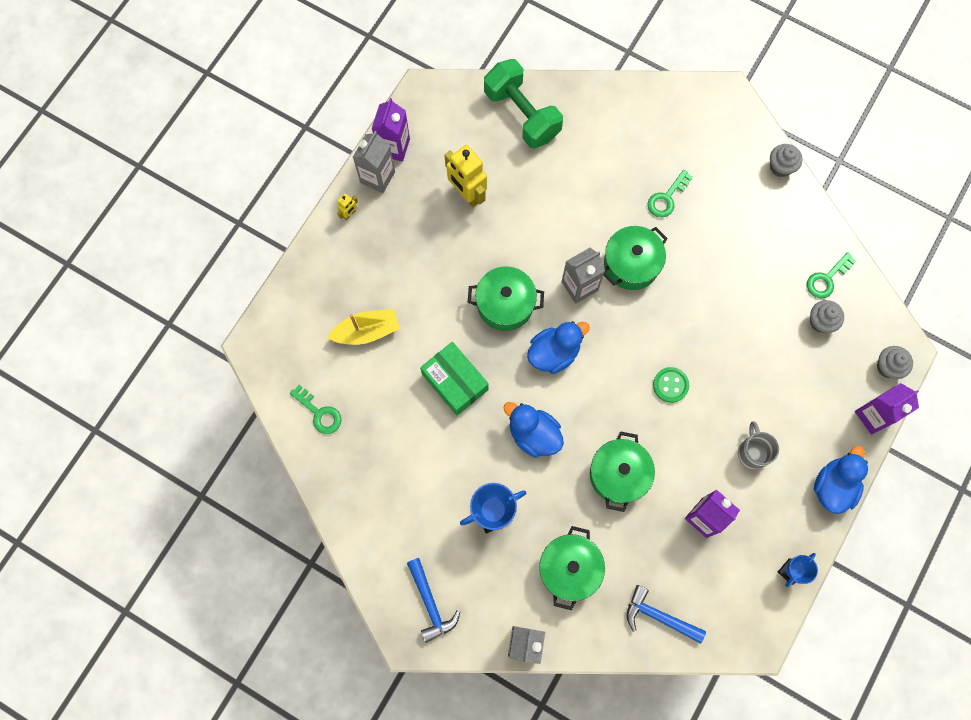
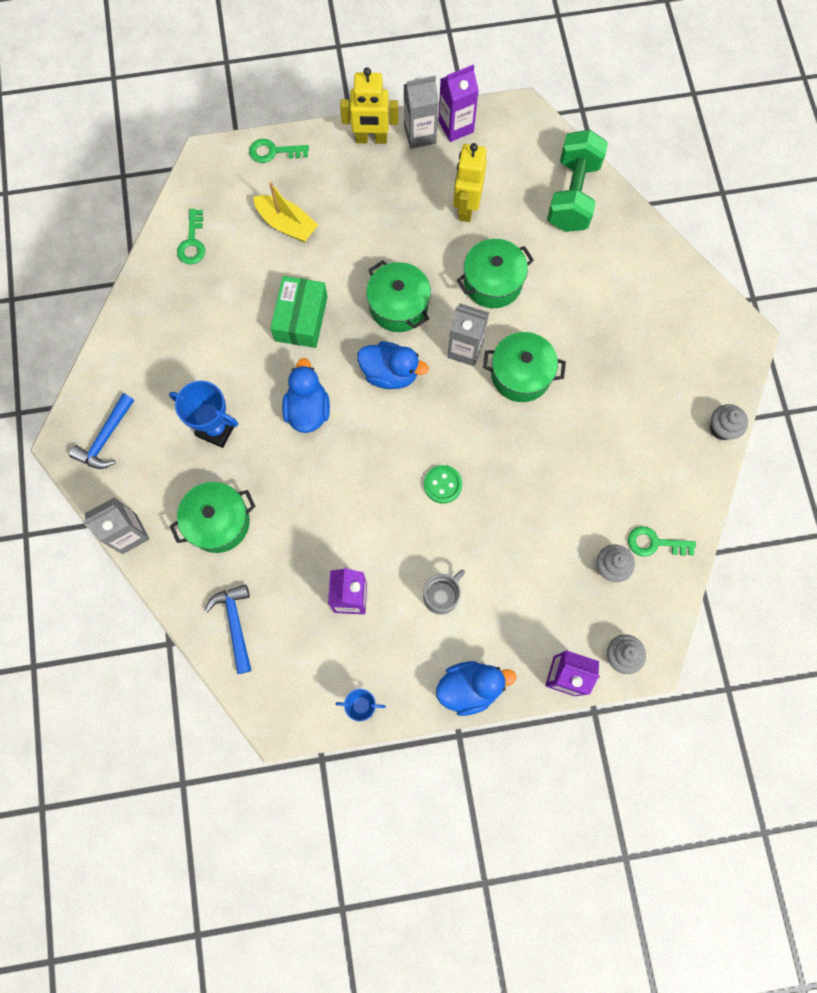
camera: 50 degrees right, 0 degrees up
yellow robot [337,193,358,220] -> yellow robot [340,67,398,144], size x2.20
green pot [590,431,655,512] -> green pot moved to [457,239,534,308]
green key [648,170,693,217] -> green key moved to [249,139,309,163]

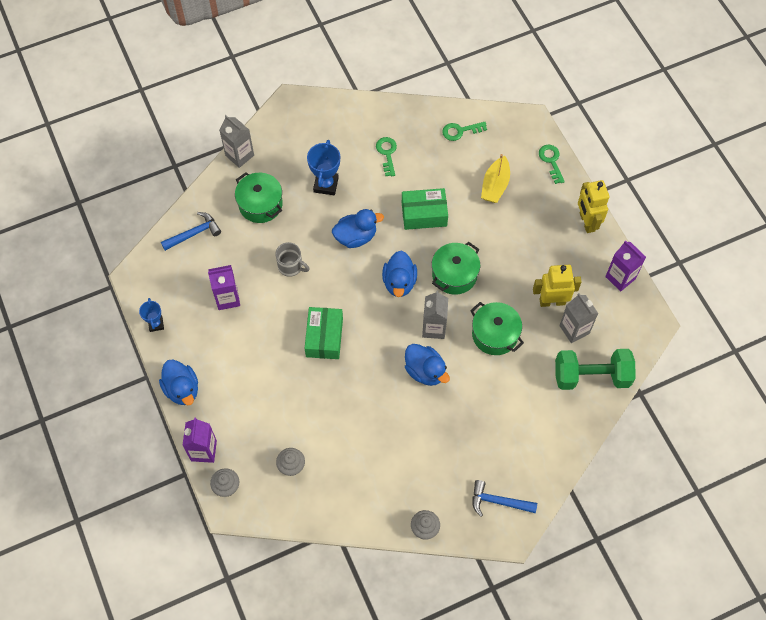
camera: 75 degrees right, 10 degrees down
blue hammer [69,394,134,469] -> blue hammer moved to [472,480,537,517]
grey carton [404,76,439,149] -> grey carton moved to [559,293,599,343]
grey mug [423,570,465,615] -> grey mug moved to [275,242,310,277]
green button [424,465,462,504] -> green box [305,307,343,359]
green pot [483,332,566,402] -> blue duck [405,344,450,386]
green key [628,526,696,556] -> green key moved to [376,137,397,176]

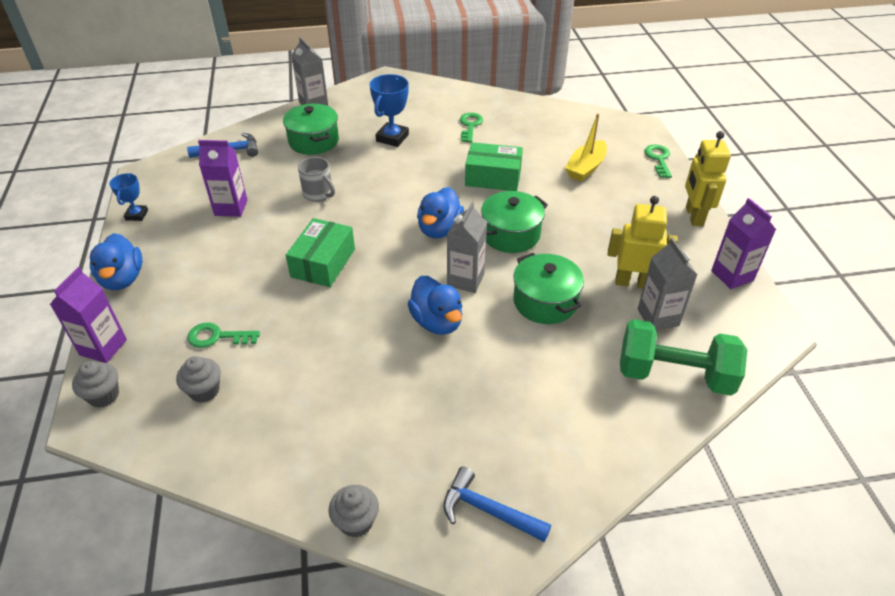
camera: 15 degrees right, 20 degrees down
blue duck [332,209,384,248] -> none
green key [442,122,487,141] -> green key moved to [187,323,260,348]

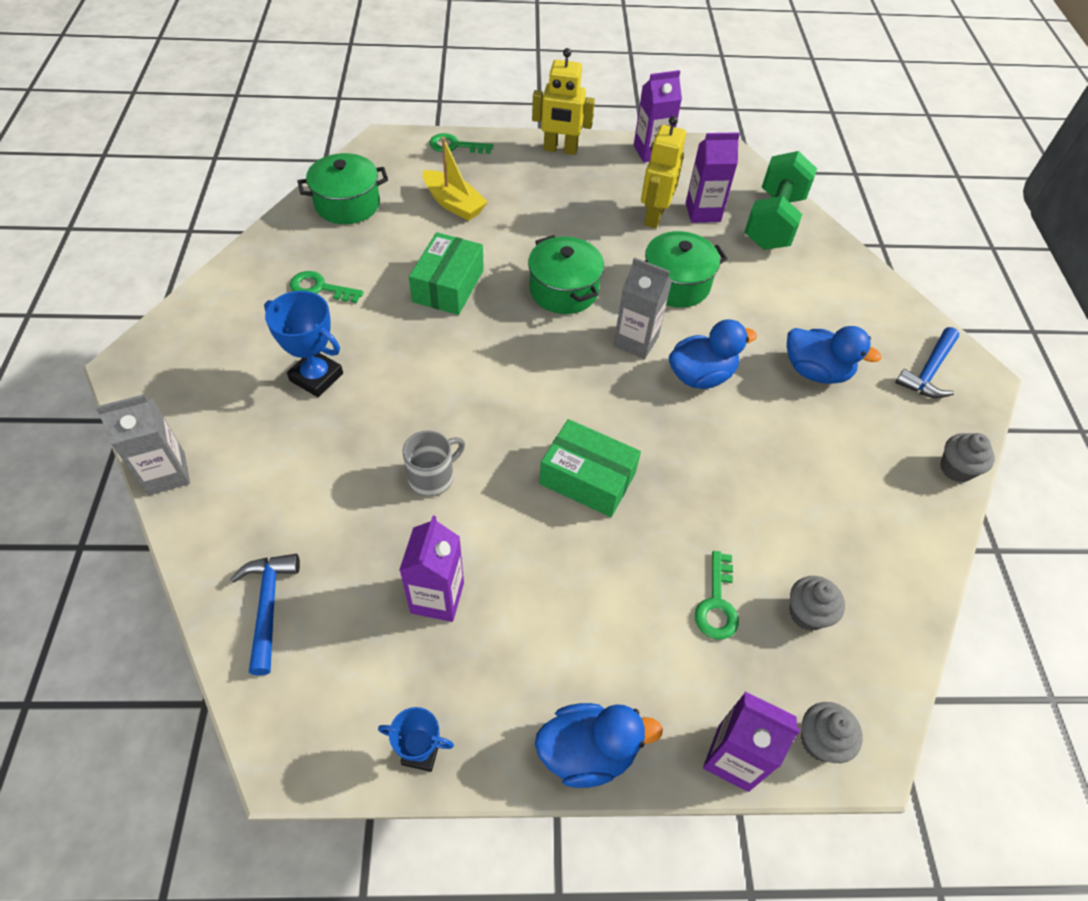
camera: 85 degrees left, 10 degrees up
green pot [283,104,339,155] -> green pot moved to [297,153,388,224]
blue duck [417,187,464,238] -> blue duck moved to [787,326,881,384]
grey carton [638,238,697,330] -> purple carton [686,132,740,223]

